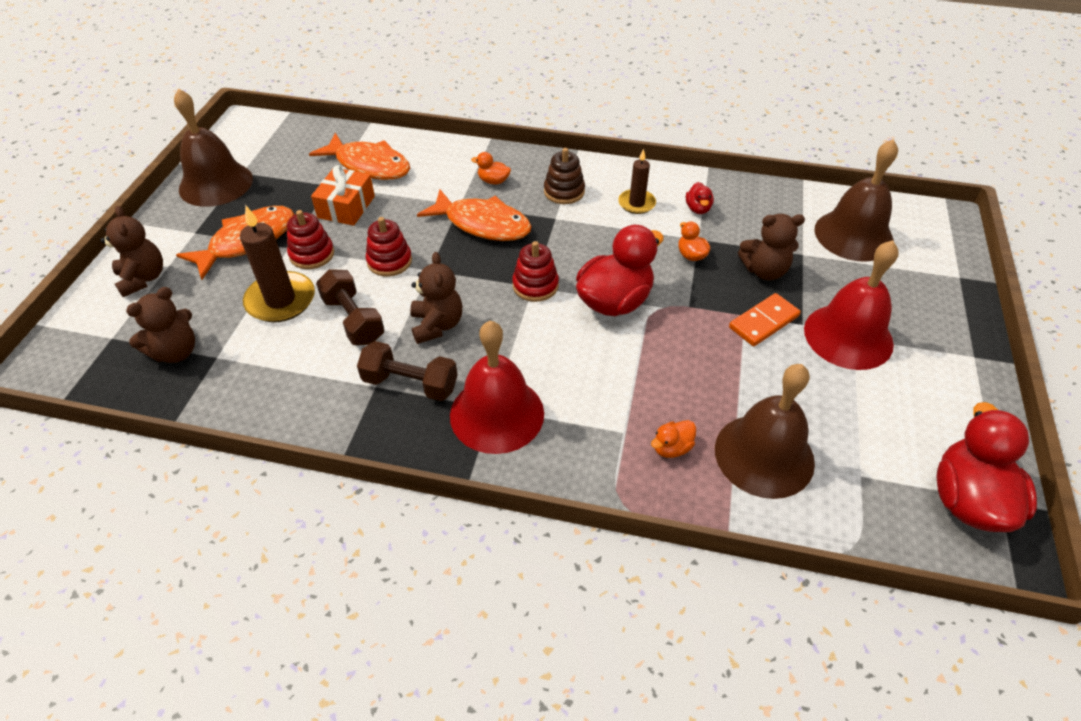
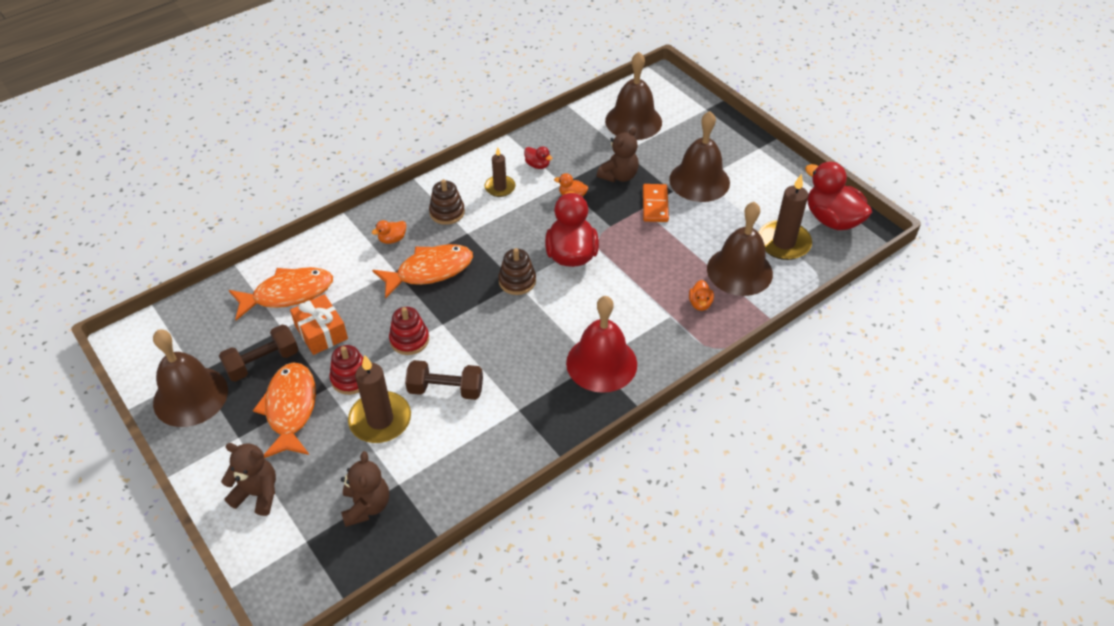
camera: 50 degrees left, 0 degrees up
brown dumbbell [357,341,457,401] -> brown dumbbell moved to [219,325,299,382]
brown teddy bear [410,252,463,344] -> none
red stacking toy [512,241,559,302] -> brown stacking toy [498,248,536,295]
red bell [804,240,898,370] -> brown bell [669,111,730,202]
none -> brown candle [758,174,812,260]

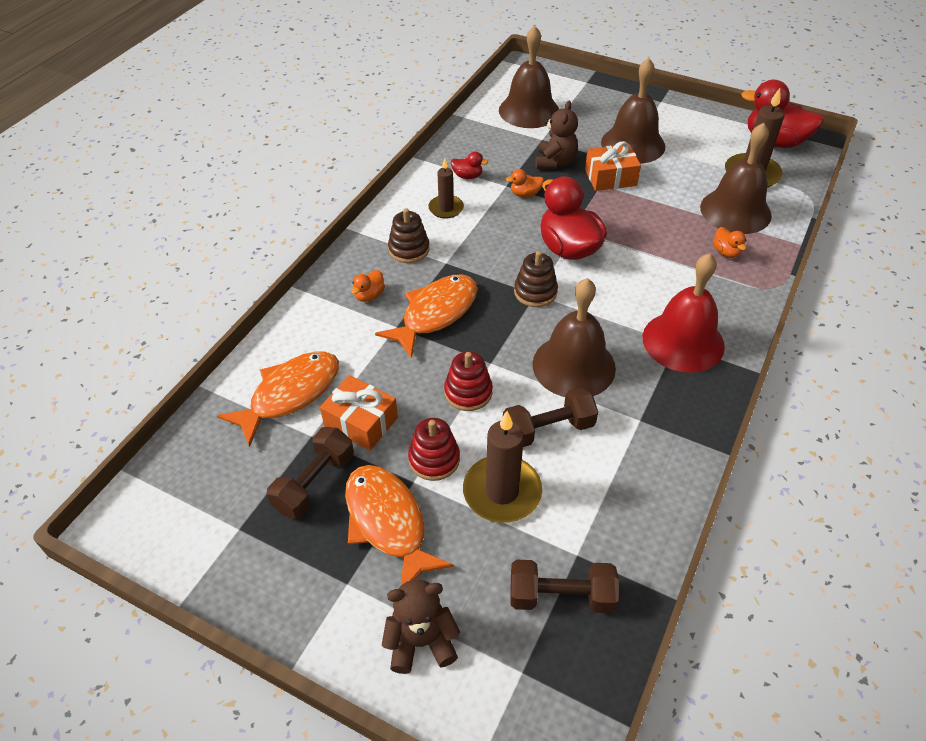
camera: 25 degrees left, 0 degrees up
brown bell [153,329,228,427] -> brown bell moved to [533,278,616,397]
brown teddy bear [341,451,389,527] -> brown dumbbell [510,560,619,613]
orange domino [643,184,669,222] -> orange gift [585,141,641,191]

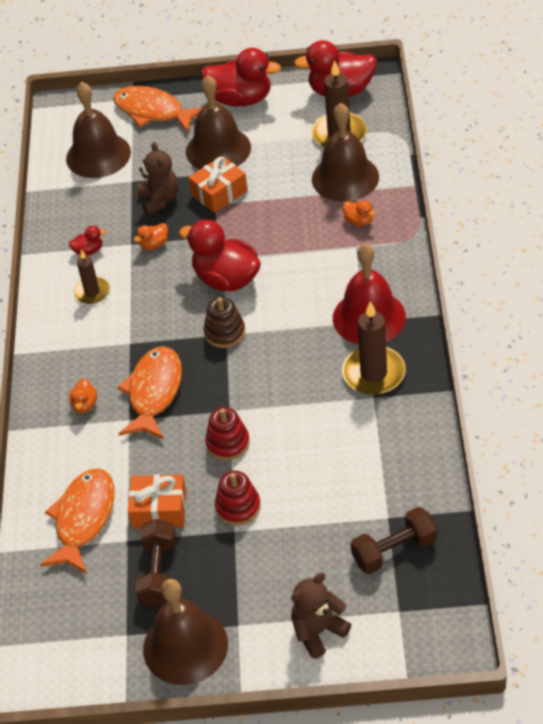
camera: 25 degrees left, 0 degrees up
orange fish [345,465,454,585] -> orange fish moved to [113,86,203,133]
brown stacking toy [388,208,430,263] -> none
brown candle [463,411,542,523] -> brown candle moved to [342,301,406,395]
brown dumbbell [503,388,598,447] -> none
brown bell [533,278,616,397] -> brown bell moved to [143,579,228,685]
none -> red duck [201,48,281,107]

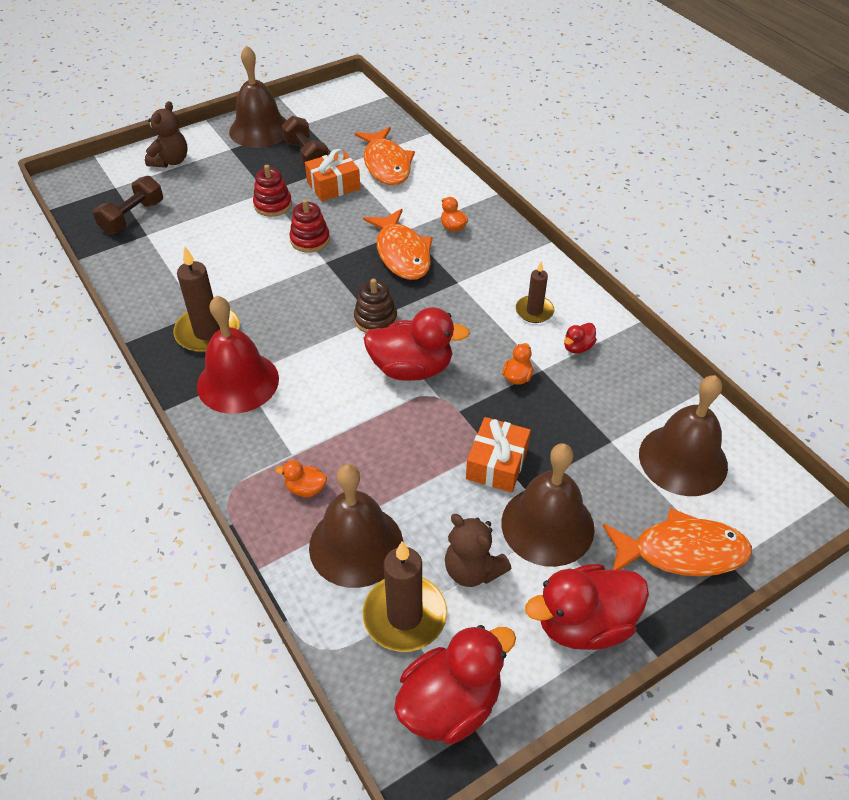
camera: 145 degrees right, 0 degrees up
brown teddy bear [137,142,179,215] -> brown teddy bear moved to [445,514,511,587]

